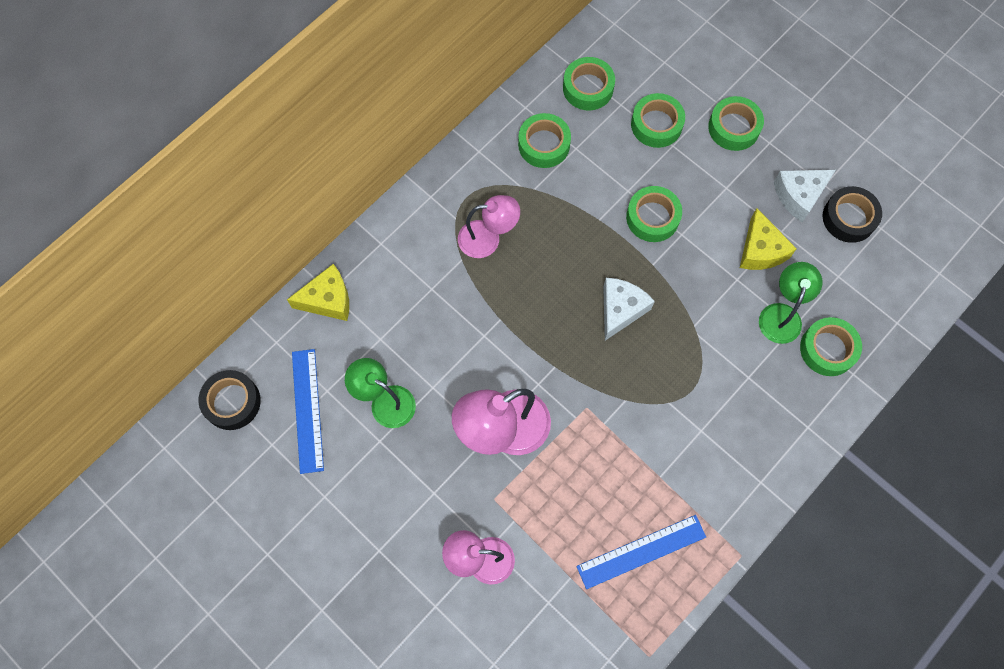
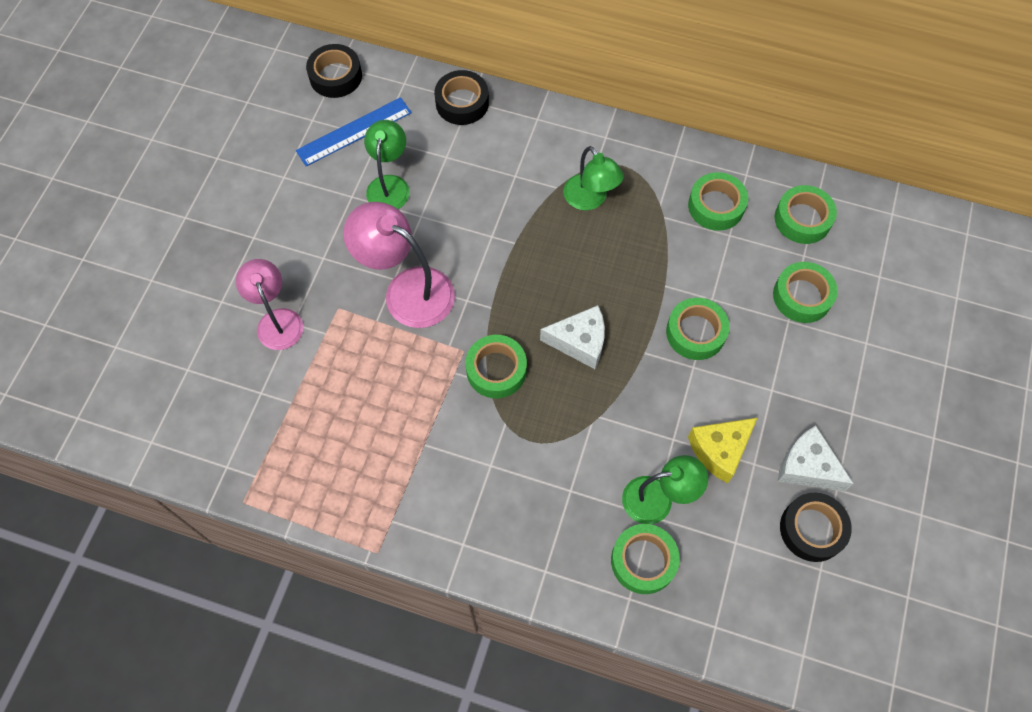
camera: 65 degrees right, 5 degrees down
yellow cheese [287,264,349,321] -> black tape [434,70,489,125]
pink lamp [458,195,520,258] -> green lamp [563,146,624,210]
blue ruler [576,515,706,589] -> none
green tape [708,96,764,151] -> green tape moved to [465,335,527,398]

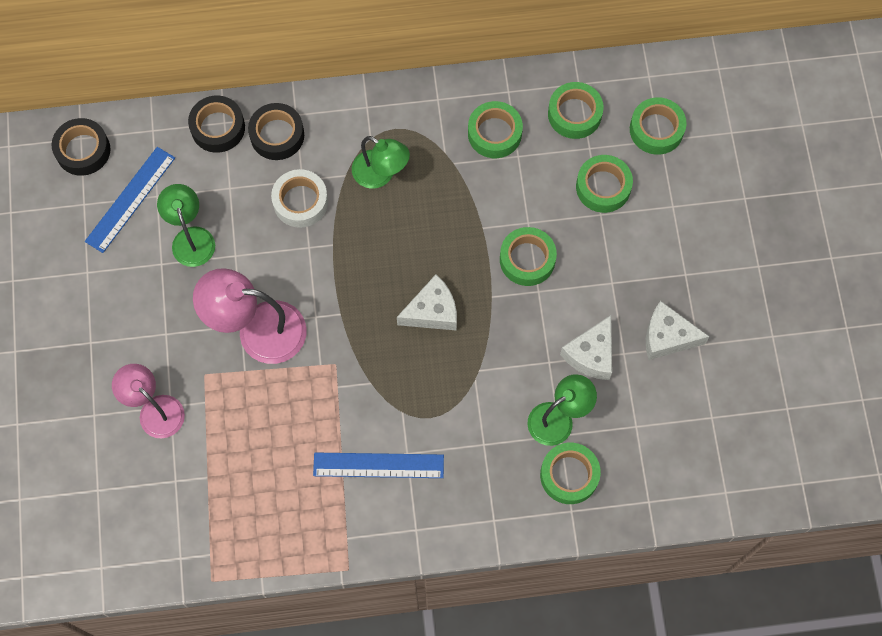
camera: 25 degrees left, 5 degrees up
green tape [465,335,527,398] -> green tape moved to [630,97,686,155]
yellow cheese [688,418,757,483] -> white cheese [560,315,612,380]
black tape [780,493,852,562] -> black tape moved to [248,103,304,160]
none -> white tape [271,169,328,228]
none -> blue ruler [313,452,444,478]

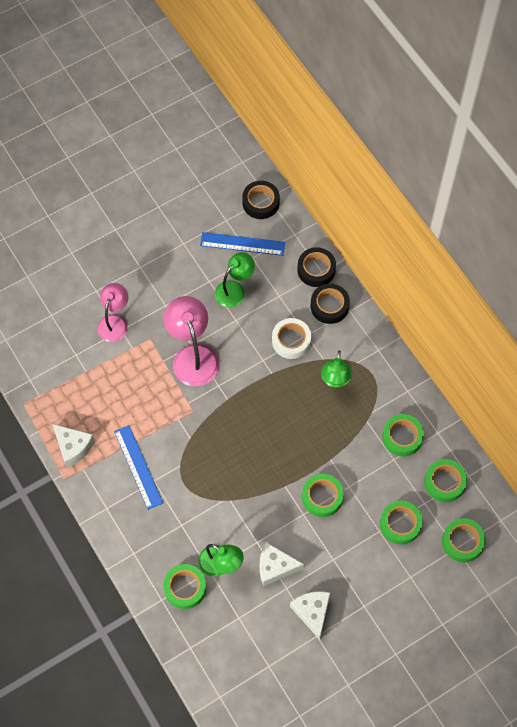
camera: 65 degrees right, 5 degrees down
white cheese [397,274,457,331] -> white cheese moved to [52,424,95,467]

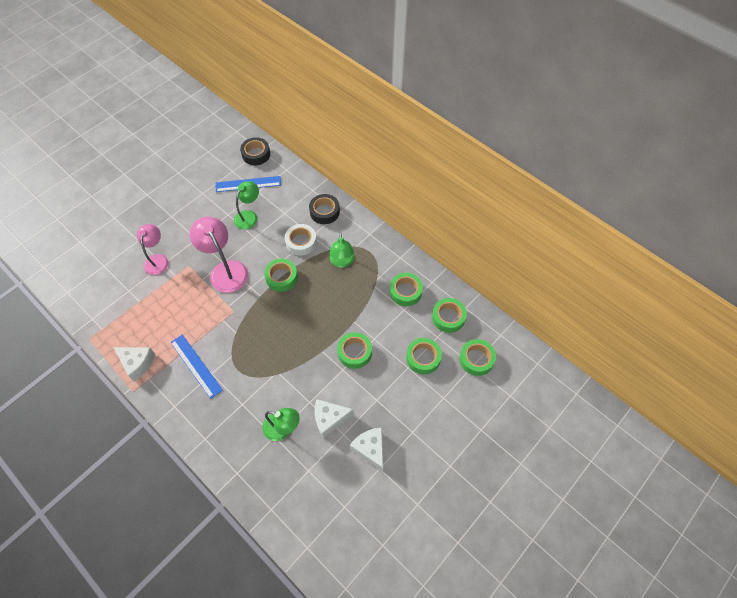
camera: 15 degrees left, 5 degrees down
green tape [163,564,206,609] -> green tape moved to [264,259,298,292]
black tape [297,247,336,287] -> none

